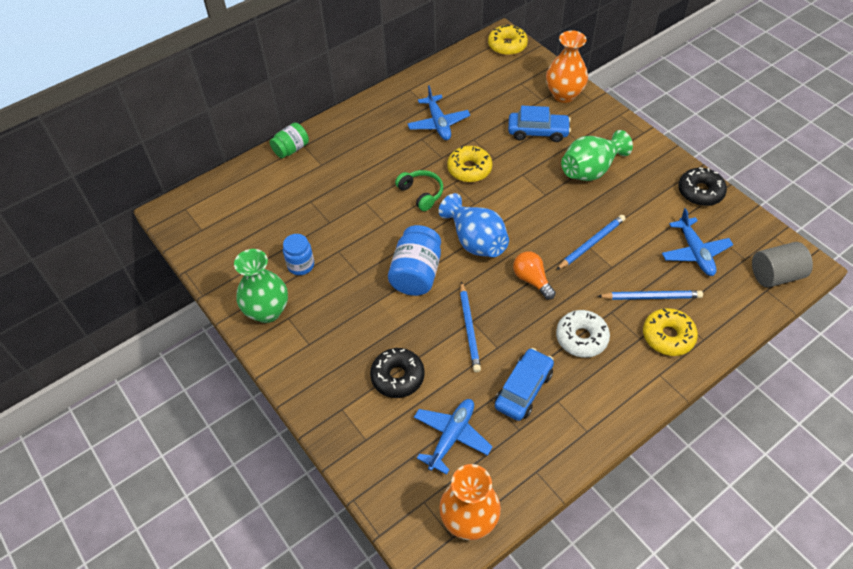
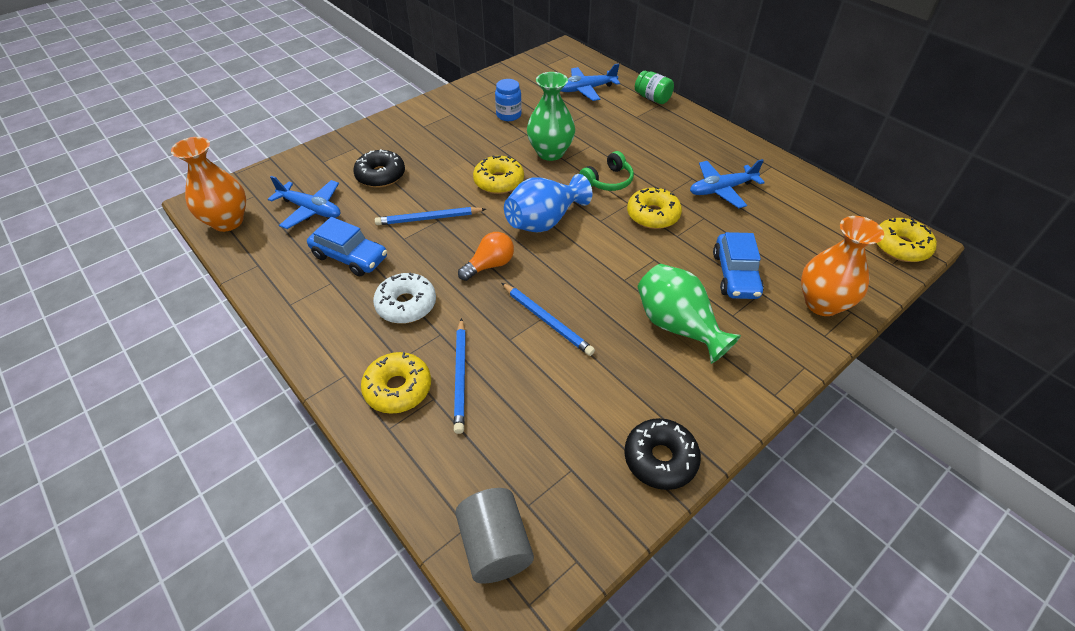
camera: 85 degrees right, 5 degrees down
green vase [234,249,288,323] -> green vase moved to [527,72,575,161]
blue jar [388,225,441,296] -> yellow donut [473,156,524,194]
blue plane [662,208,733,276] -> blue plane moved to [561,64,620,101]

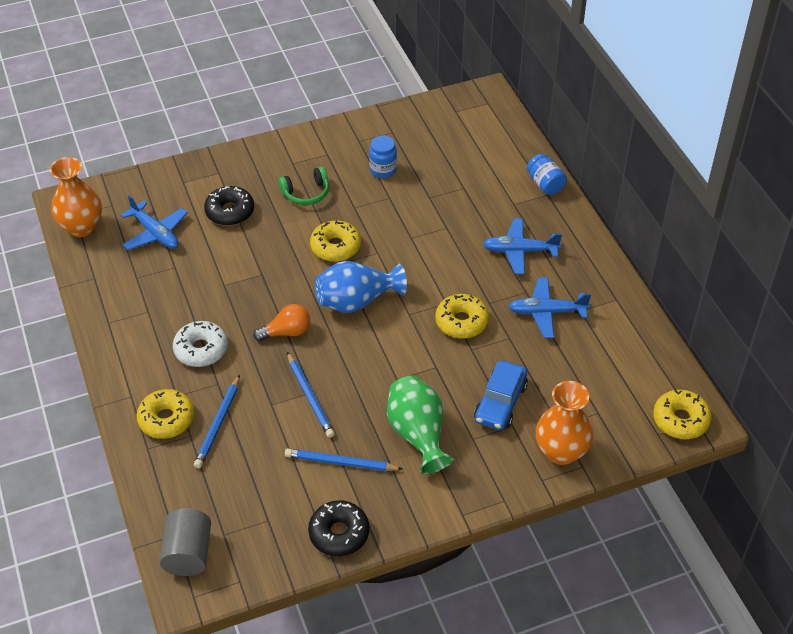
camera: 20 degrees right, 0 degrees up
blue car [307,217,387,276] -> none
blue pencil [375,207,486,225] -> blue pencil moved to [285,449,403,471]
green vase [527,72,575,161] -> none
blue plane [561,64,620,101] -> blue plane moved to [483,218,562,274]
green headphones [580,151,634,191] -> green headphones moved to [279,167,329,205]
green jar [635,71,674,104] -> blue jar [527,154,567,195]

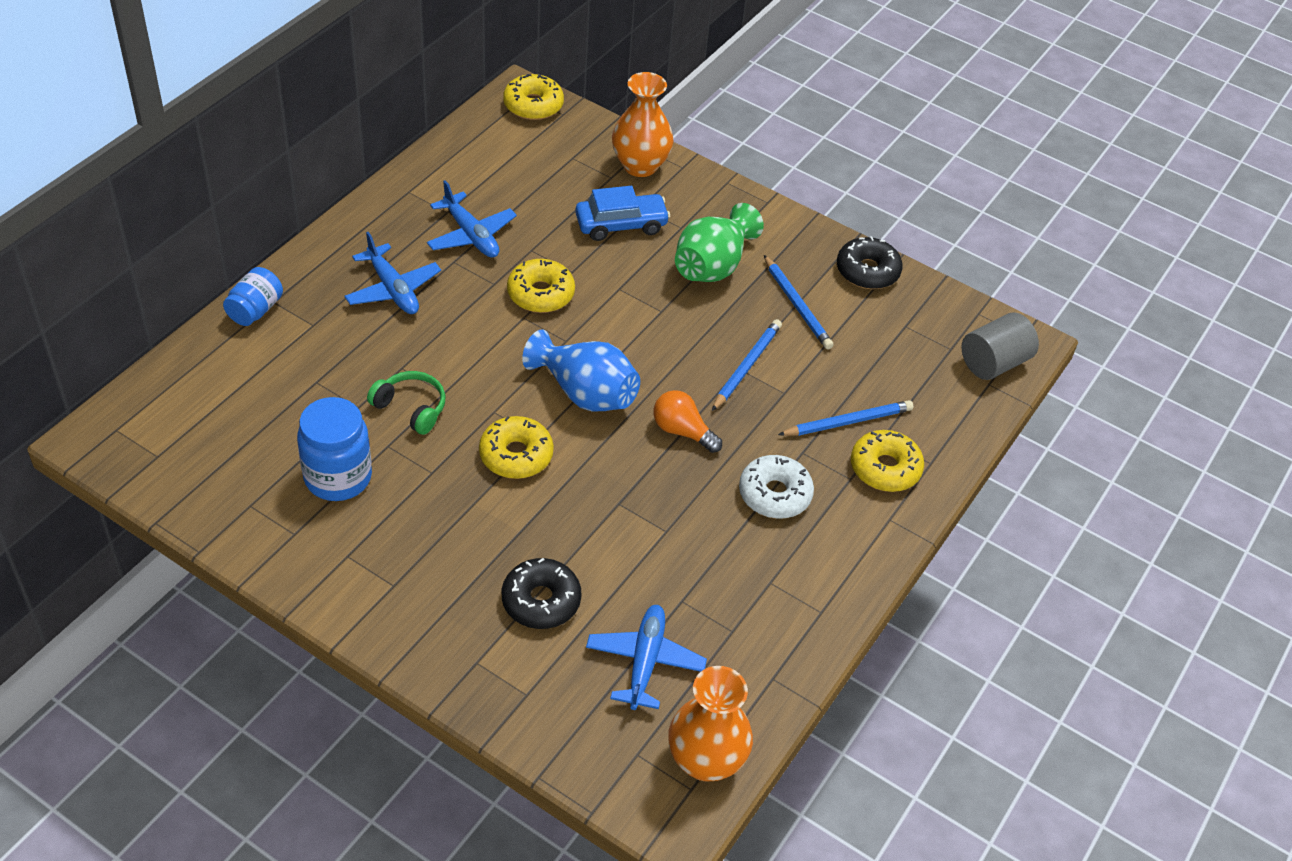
camera: 130 degrees left, 0 degrees up
green headphones [279,167,329,205] -> green headphones moved to [367,371,445,435]
blue jar [369,136,397,178] -> blue jar [297,397,372,501], size x1.59

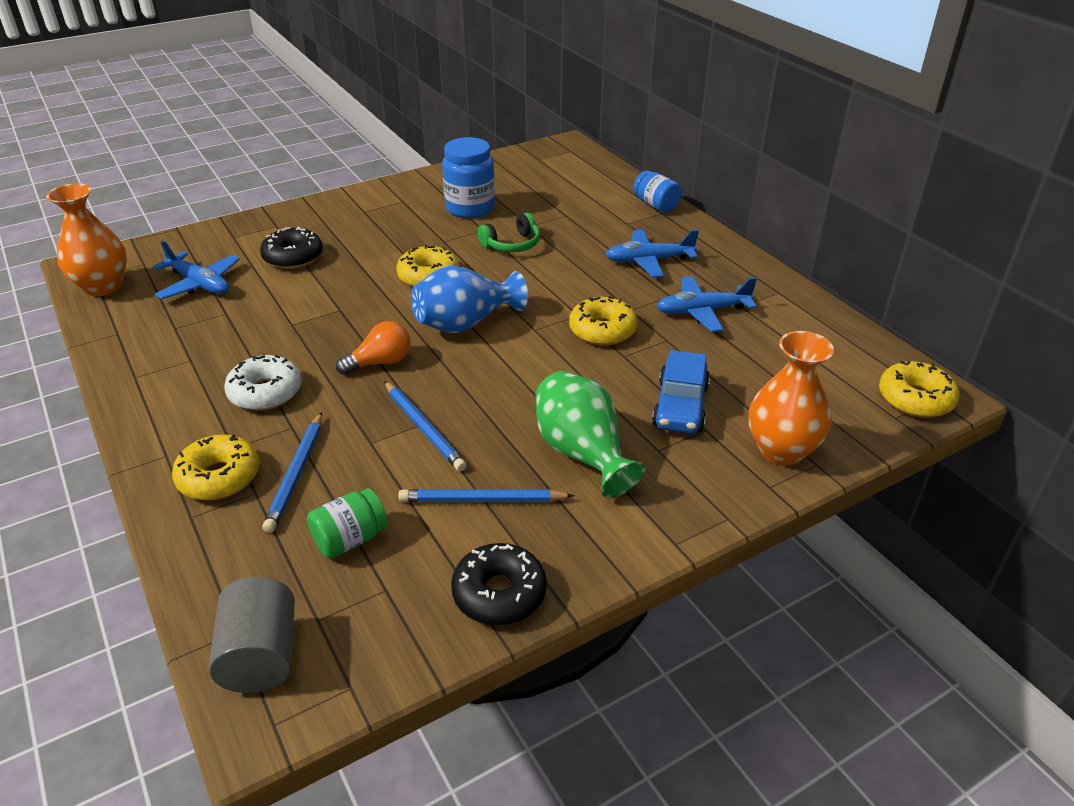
camera: 120 degrees right, 10 degrees down
none -> green jar [307,488,388,558]

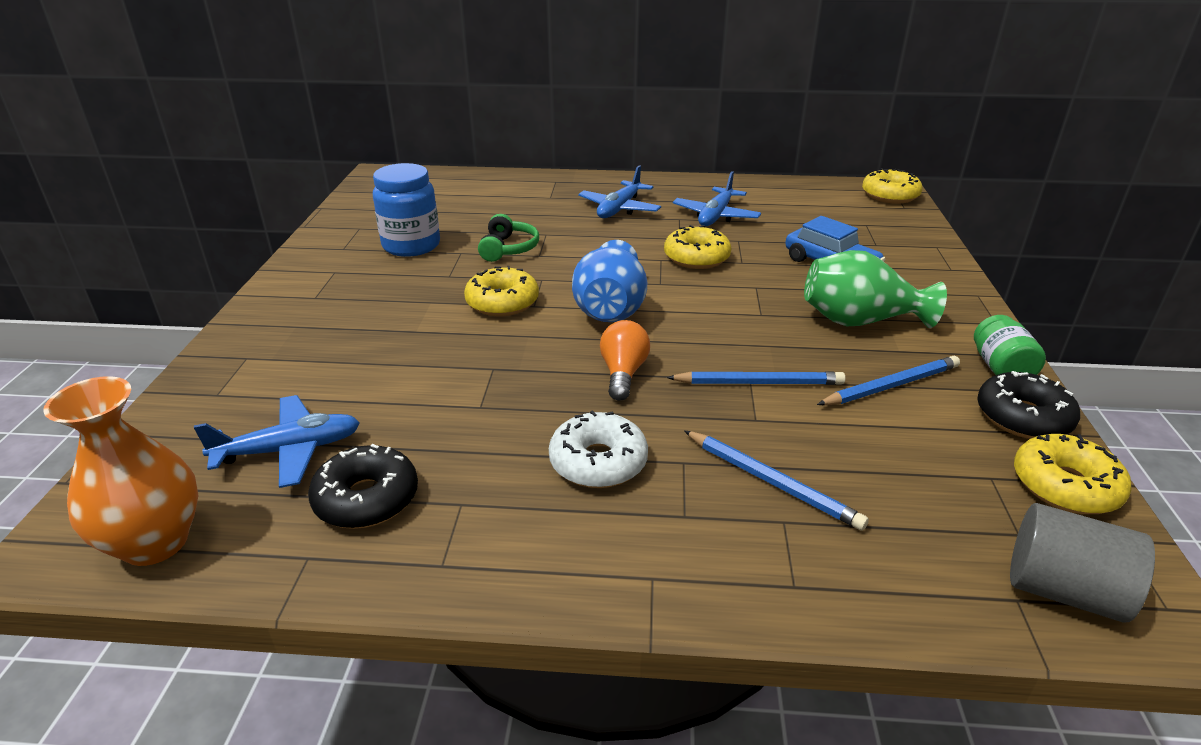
camera: 55 degrees left, 5 degrees down
yellow donut [172,434,260,500] -> yellow donut moved to [1014,434,1132,514]
black donut [260,227,323,269] -> black donut moved to [308,444,418,529]
green jar [307,488,388,558] -> green jar moved to [974,315,1046,375]
blue pencil [398,489,574,502] -> blue pencil turned 150 degrees counterclockwise [817,356,960,405]
blue jar [633,171,681,212] -> none
orange vase [748,331,834,466] -> none

